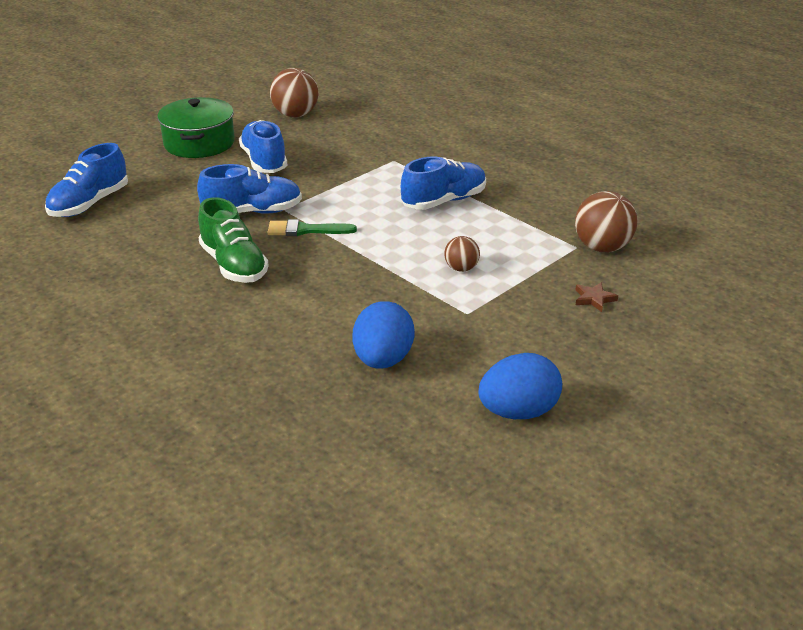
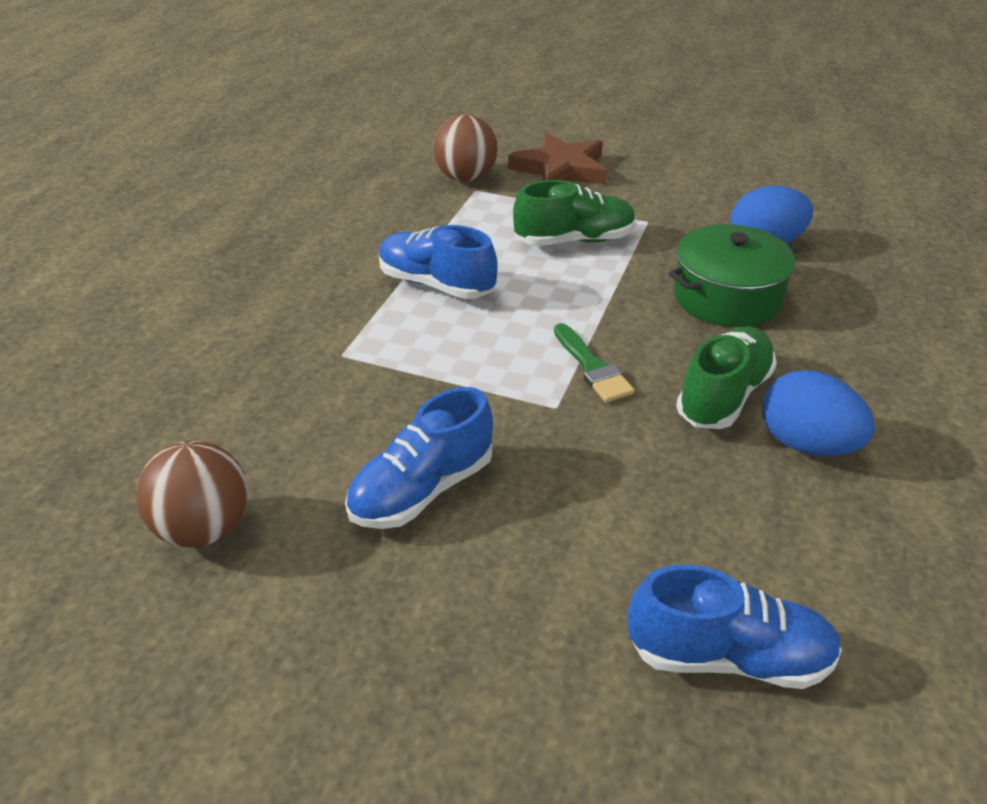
camera: 115 degrees left, 5 degrees up
green pot [157,97,235,158] -> green pot moved to [669,224,797,327]
blue shoe [197,164,302,214] -> none
brown ball [444,236,480,272] -> green shoe [513,180,636,246]
blue egg [478,353,562,419] -> blue egg moved to [762,370,875,456]
brown star [575,282,618,312] -> brown star [508,132,607,184], size x2.37

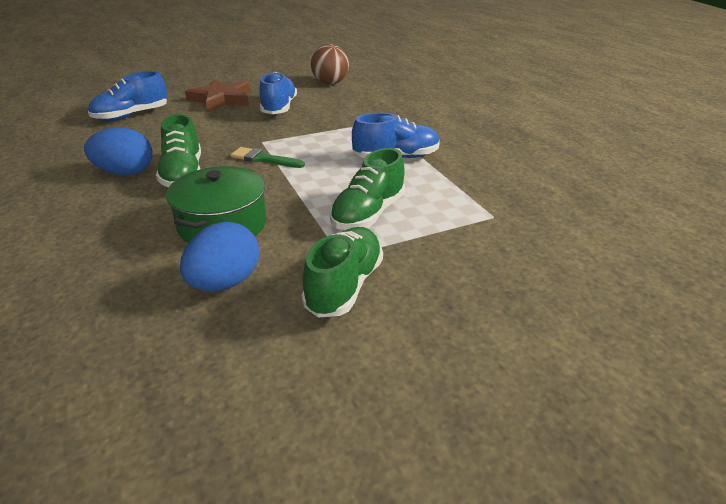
camera: 135 degrees right, 5 degrees down
brown ball [433,114,498,182] -> none
brown star [508,132,607,184] -> brown star moved to [185,79,250,112]
none -> green shoe [301,227,383,318]

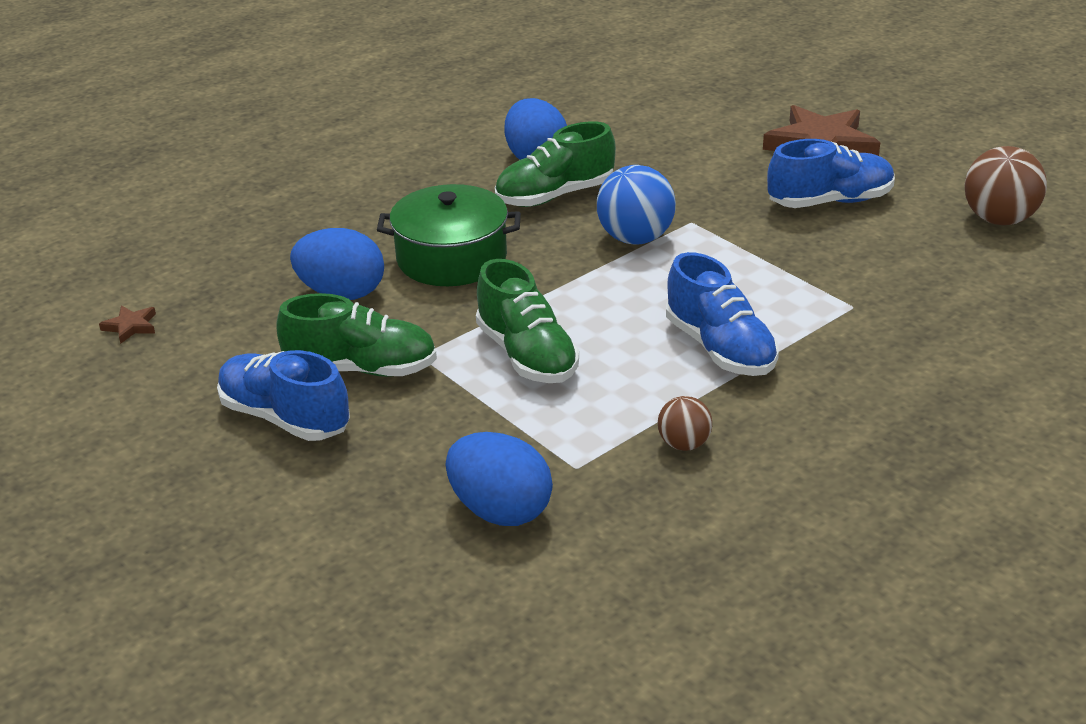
camera: 75 degrees right, 0 degrees up
blue shoe [88,71,168,121] -> blue shoe moved to [217,350,350,441]
green brush [231,147,305,168] -> blue ball [597,165,676,244]
green shoe [330,148,405,230] -> green shoe turned 135 degrees counterclockwise [476,259,579,383]
none -> brown star [99,305,156,344]
none -> blue egg [446,432,553,526]
none -> brown ball [658,396,712,451]

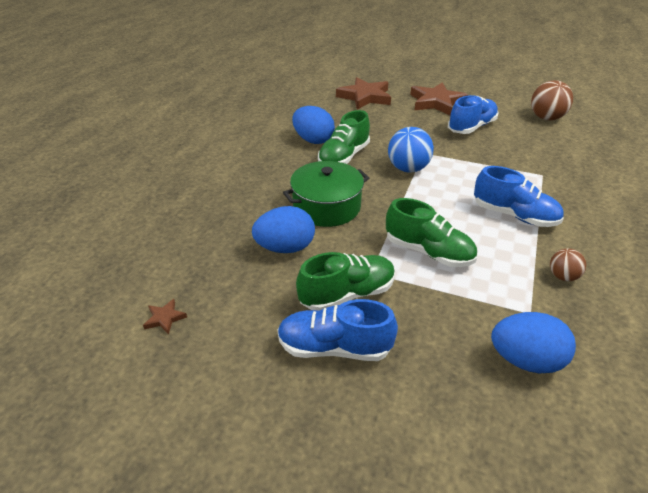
camera: 30 degrees left, 5 degrees up
none -> brown star [336,77,391,110]

